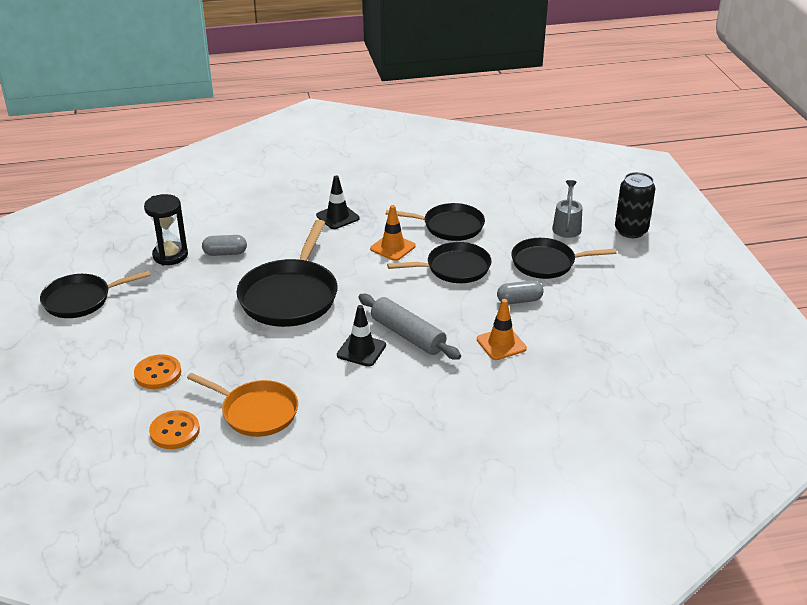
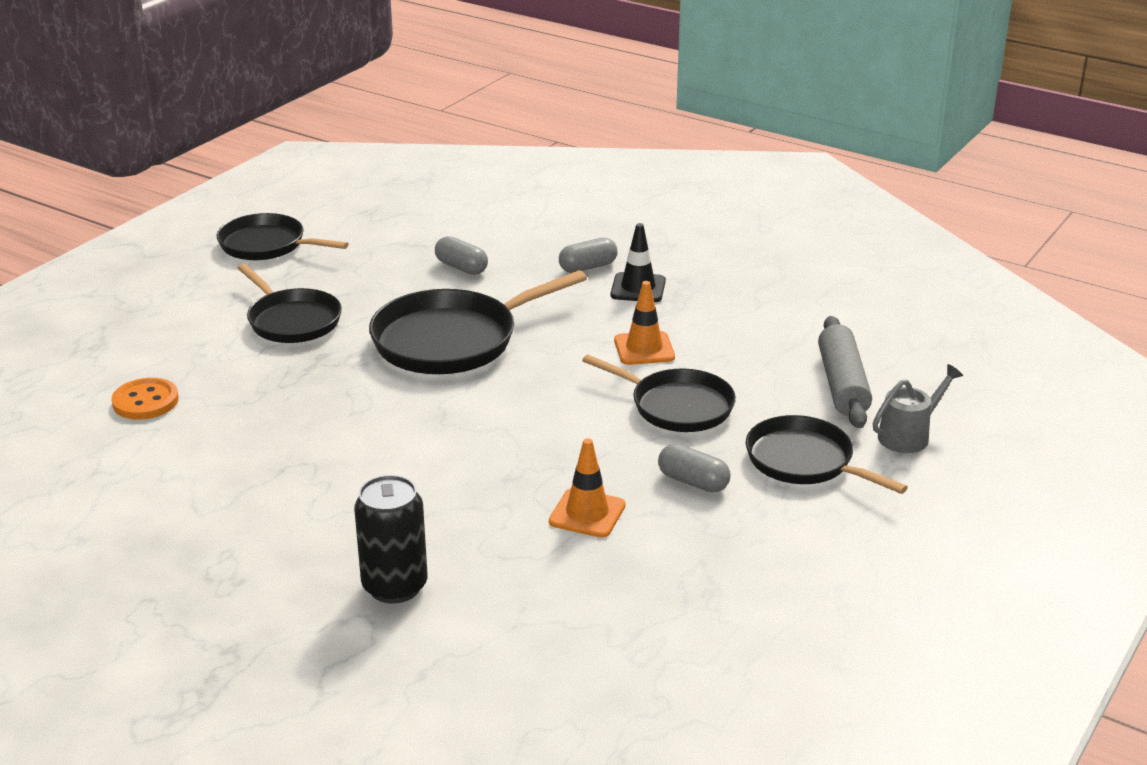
camera: 45 degrees right, 5 degrees down
orange button [134,354,181,389] -> none
black hourglass [144,194,188,265] -> none
orange pan [187,373,298,437] -> none
black traffic cone [337,305,386,367] -> none
grey rolling pin [358,294,461,360] -> grey rolling pin moved to [818,316,872,428]
black pan [386,203,485,241] -> black pan moved to [238,264,342,343]
black can [615,172,656,238] -> black can moved to [354,475,428,604]
none -> grey capsule [559,238,617,273]

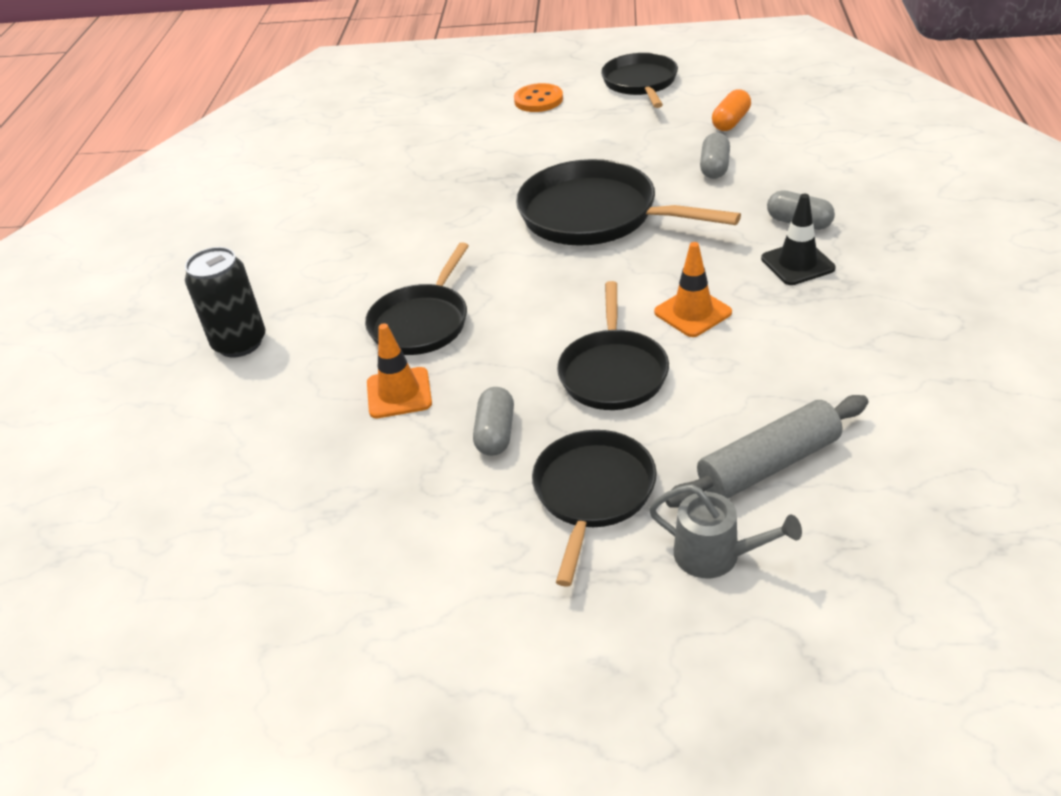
camera: 65 degrees right, 10 degrees up
orange button [112,378,179,420] -> orange button moved to [514,83,563,112]
black pan [238,264,342,343] -> black pan moved to [365,242,469,355]
none -> orange capsule [712,89,751,131]

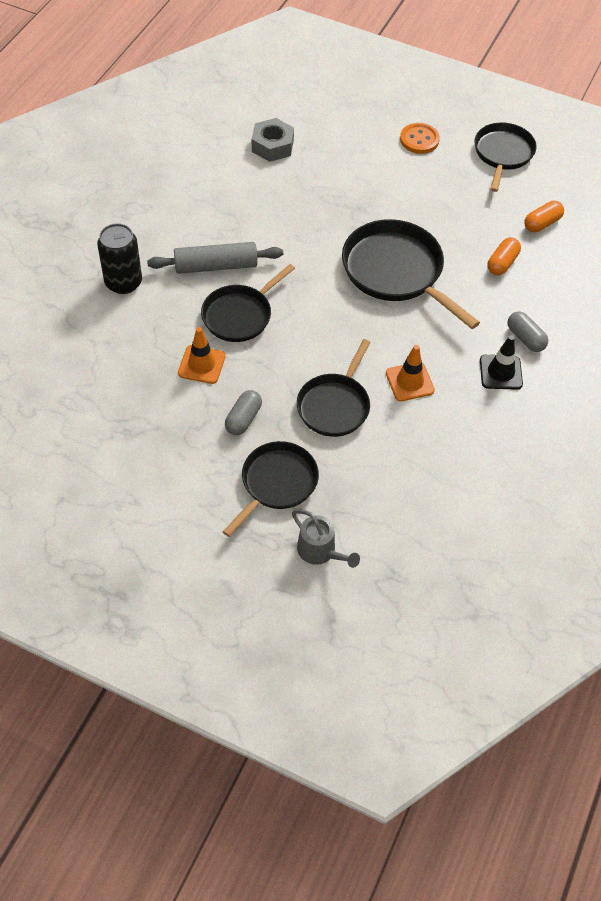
camera: 15 degrees right, 15 degrees up
grey rolling pin [665,395,869,508] -> grey rolling pin moved to [147,242,283,274]
grey capsule [700,133,730,179] -> orange capsule [488,237,521,275]
none -> grey nut [252,118,294,162]

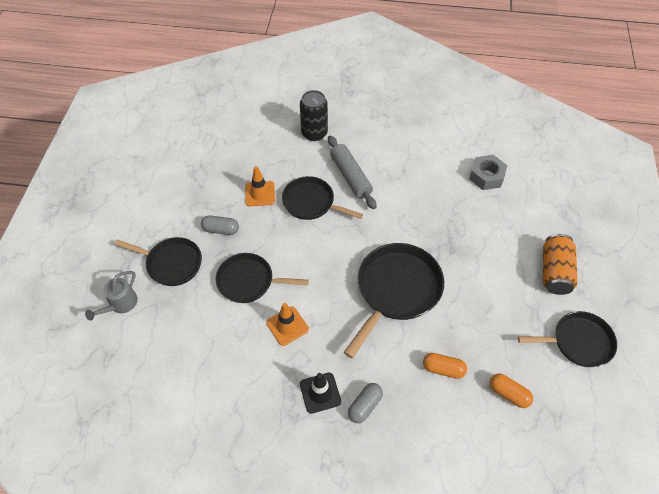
camera: 75 degrees right, 0 degrees up
orange button [400,123,440,154] -> orange can [543,234,577,295]

